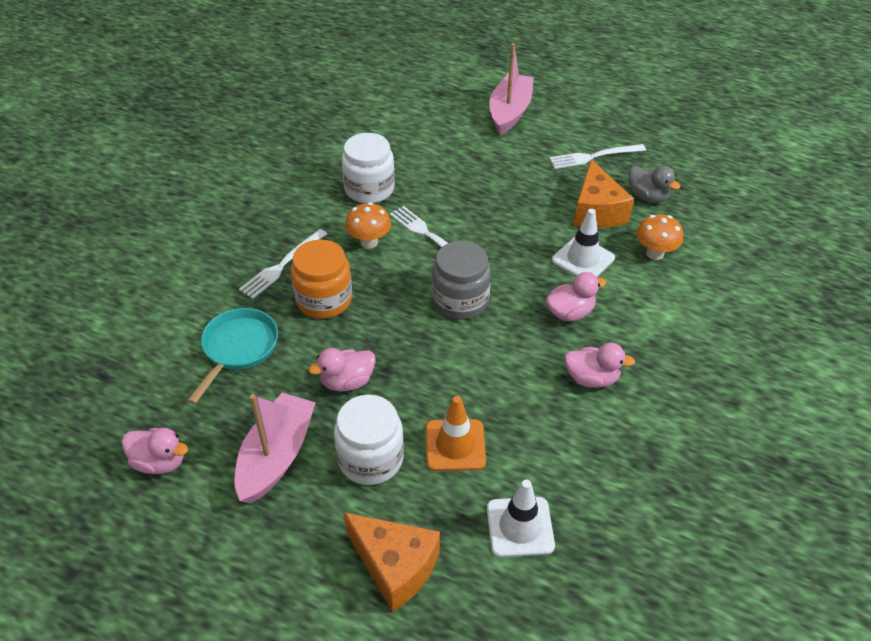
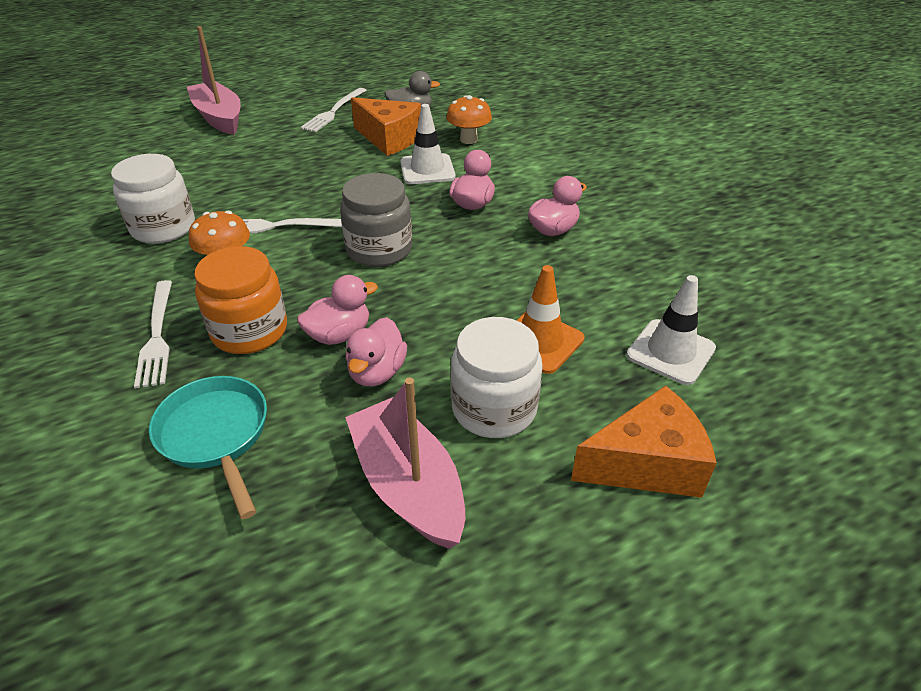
camera: 50 degrees left, 5 degrees down
pink duck [122,428,188,474] -> pink duck moved to [297,275,378,345]

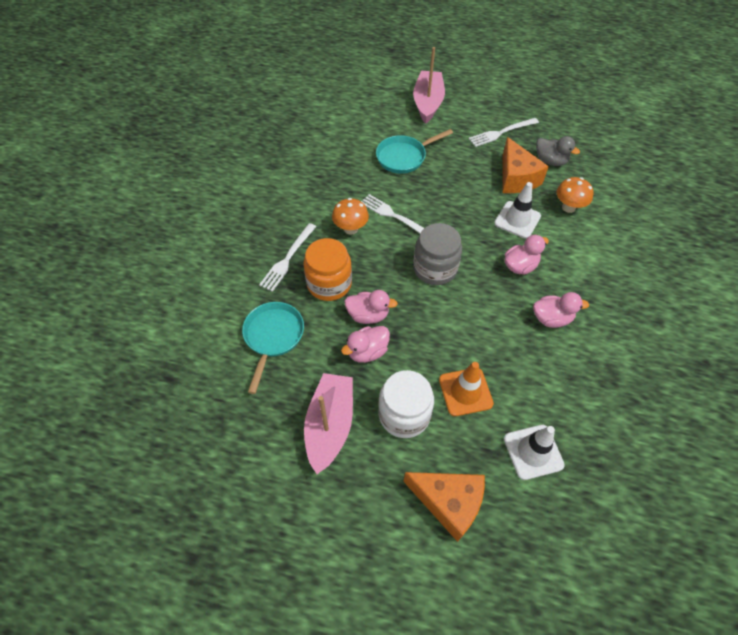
camera: 40 degrees right, 15 degrees up
white jar [111,154,195,244] -> none
none -> turquoise pan [376,129,453,174]

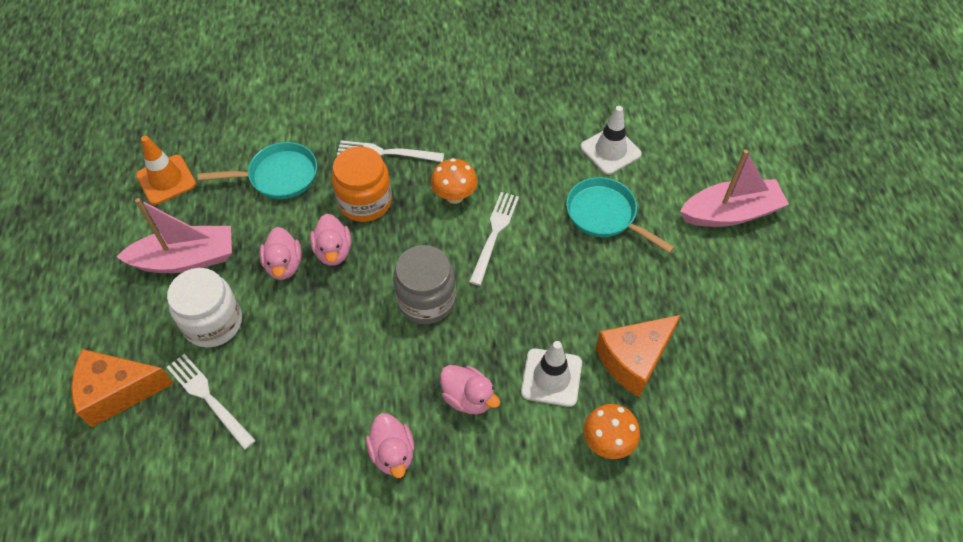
camera: 70 degrees right, 0 degrees up
pink duck [341,326,390,363] -> pink duck turned 135 degrees counterclockwise [260,227,302,280]
orange cheese [403,472,485,542] -> orange cheese turned 75 degrees clockwise [71,349,174,427]
orange traffic cone [439,362,494,416] -> orange traffic cone moved to [136,136,196,205]
white fork [469,118,539,147] -> white fork moved to [166,354,256,450]
white traffic cone [504,425,565,480] -> white traffic cone moved to [580,106,642,175]
grey duck [536,136,580,166] -> none

